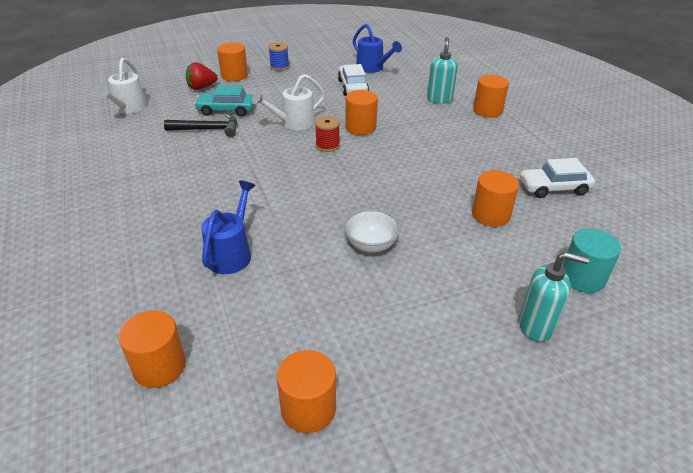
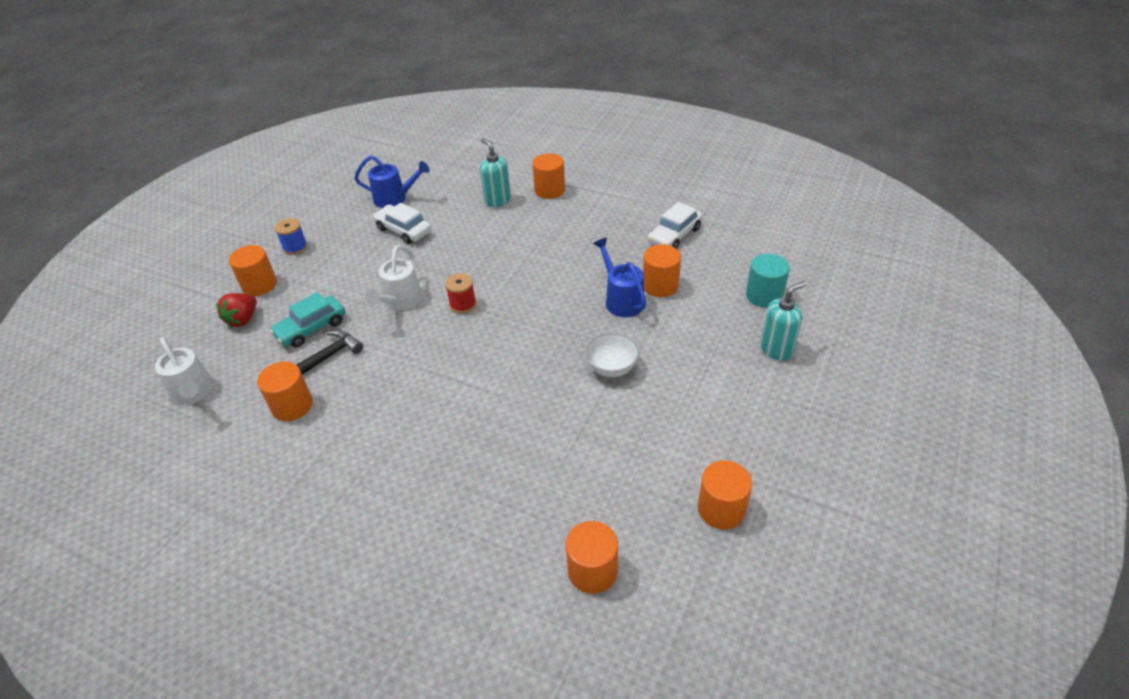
camera: 40 degrees left, 5 degrees up
blue watering can [201,180,256,274] -> blue watering can moved to [593,238,646,317]
orange cylinder [345,90,378,135] -> orange cylinder moved to [257,362,313,421]

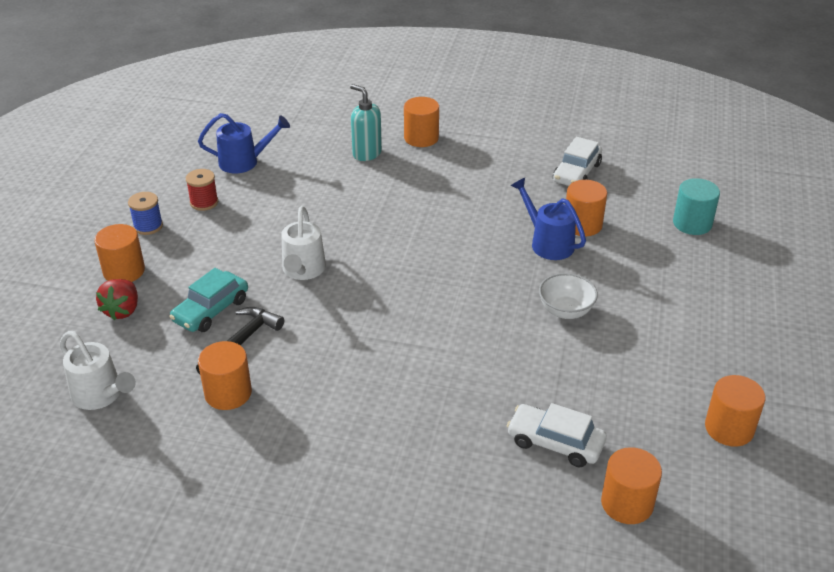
camera: 15 degrees left, 5 degrees down
white car [373,203,431,244] -> white car moved to [507,403,606,467]
red spool [445,273,476,314] -> red spool moved to [186,169,218,211]
turquoise soap dispenser [760,281,807,361] -> none

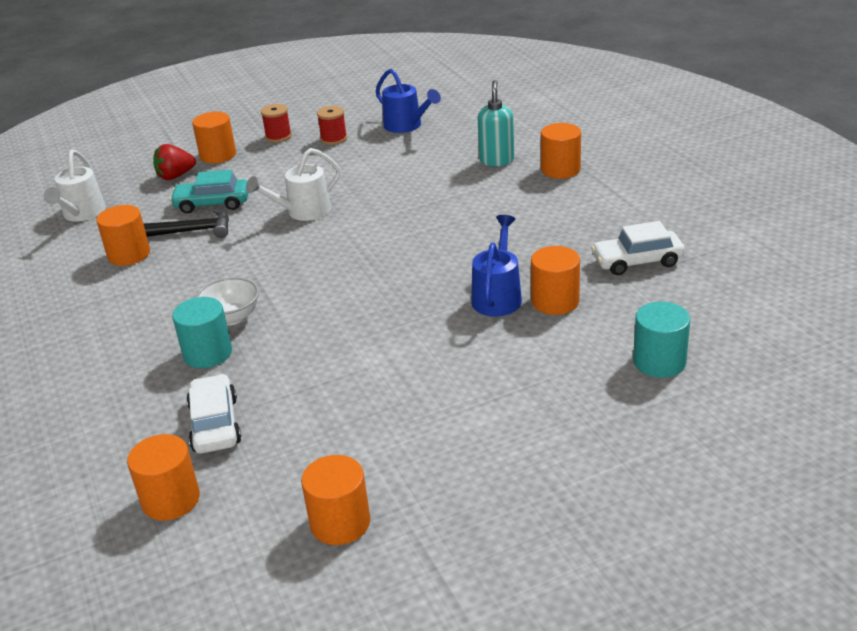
camera: 55 degrees right, 5 degrees down
blue spool [128,192,163,235] -> red spool [261,104,292,142]
white bowl [539,273,598,319] -> white bowl moved to [195,277,259,325]
none -> turquoise cylinder [172,297,232,368]

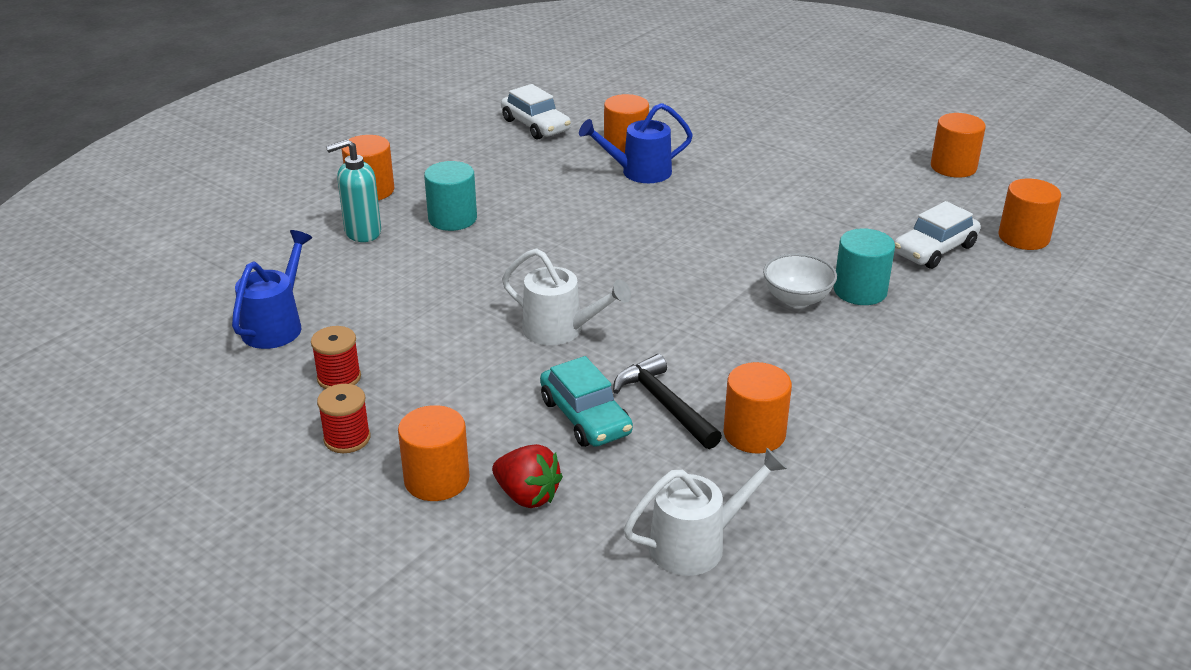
camera: 120 degrees left, 0 degrees up
turquoise cylinder [633,302,690,378] -> turquoise cylinder moved to [424,161,477,231]

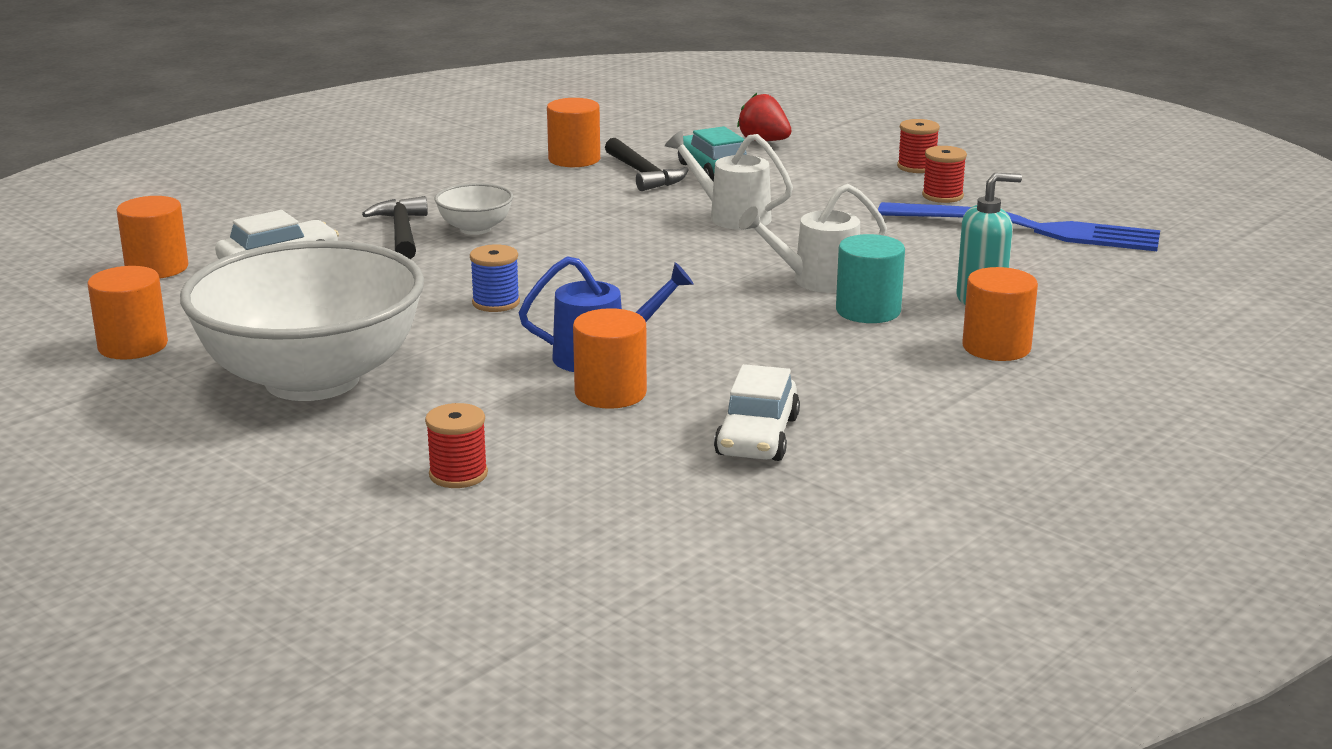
camera: 175 degrees left, 10 degrees down
blue watering can [232,230,312,349] -> blue fork [878,202,1160,251]
orange cylinder [398,405,469,501] -> none
white car [501,84,571,140] -> white car turned 135 degrees counterclockwise [714,364,800,461]
white watering can [624,448,787,576] -> white watering can moved to [739,184,887,293]
turquoise cylinder [834,228,895,305] -> black hammer [362,196,428,259]
none -> white bowl [180,240,424,401]
none -> red spool [425,403,488,488]
none -> blue spool [470,244,520,312]

